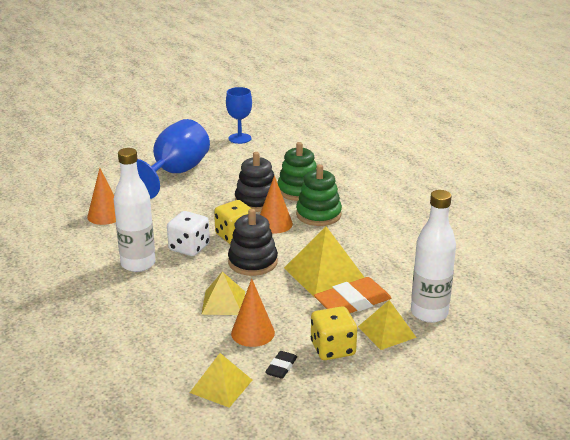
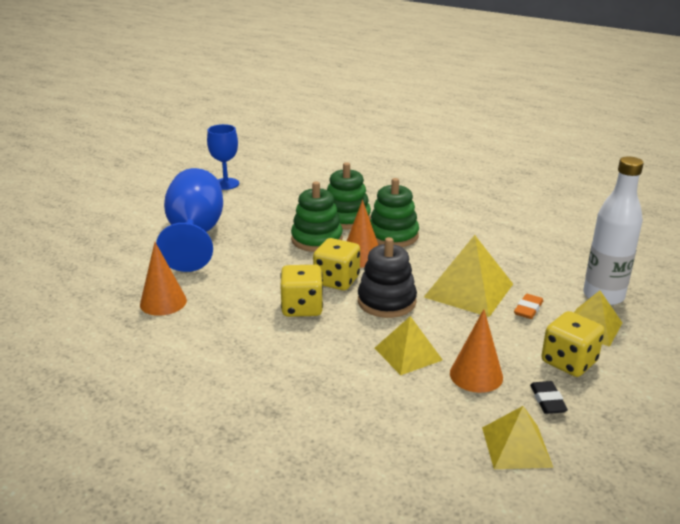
camera: 30 degrees left, 0 degrees up
white bottle [114,148,155,272] -> none
white dice [167,211,210,256] -> yellow dice [280,265,323,317]
black stacking toy [235,152,274,212] -> green stacking toy [291,181,343,252]
orange eraser [314,277,392,313] -> orange eraser [514,294,543,319], size x0.51

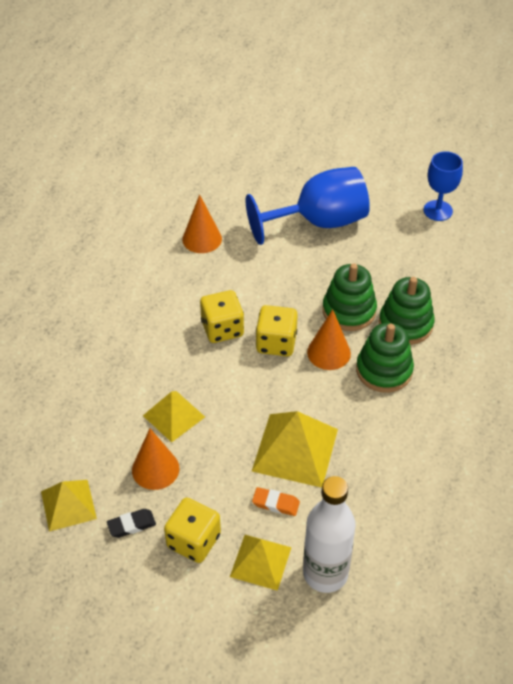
camera: 75 degrees right, 20 degrees up
black stacking toy [358,237,417,318] -> none

